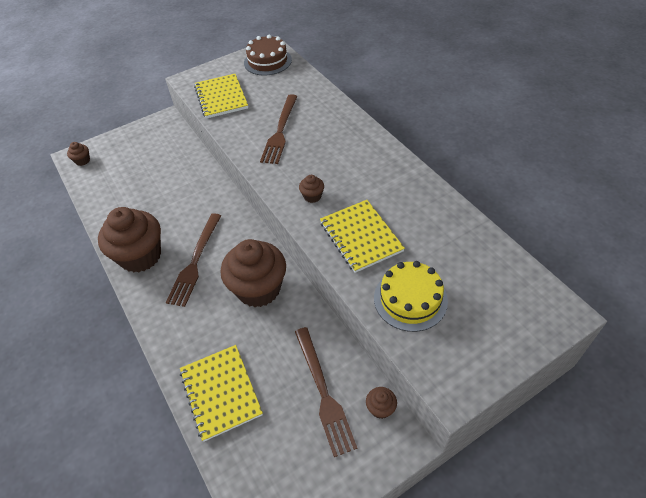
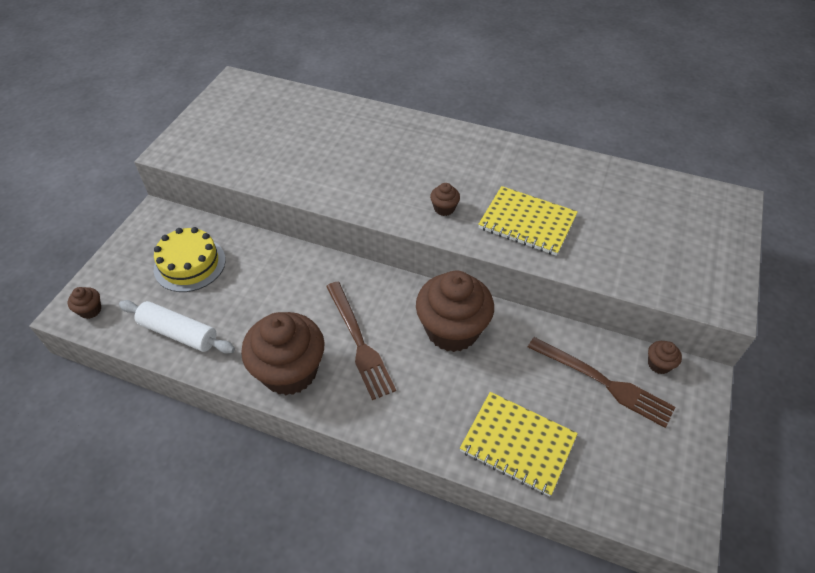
camera: 40 degrees left, 0 degrees up
yellow notebook [194,74,248,119] -> none
brown cake [244,35,292,75] -> none
brown fork [260,94,298,164] -> none
yellow cake [374,261,448,332] -> yellow cake moved to [154,227,226,292]
none -> white rolling pin [119,300,235,354]

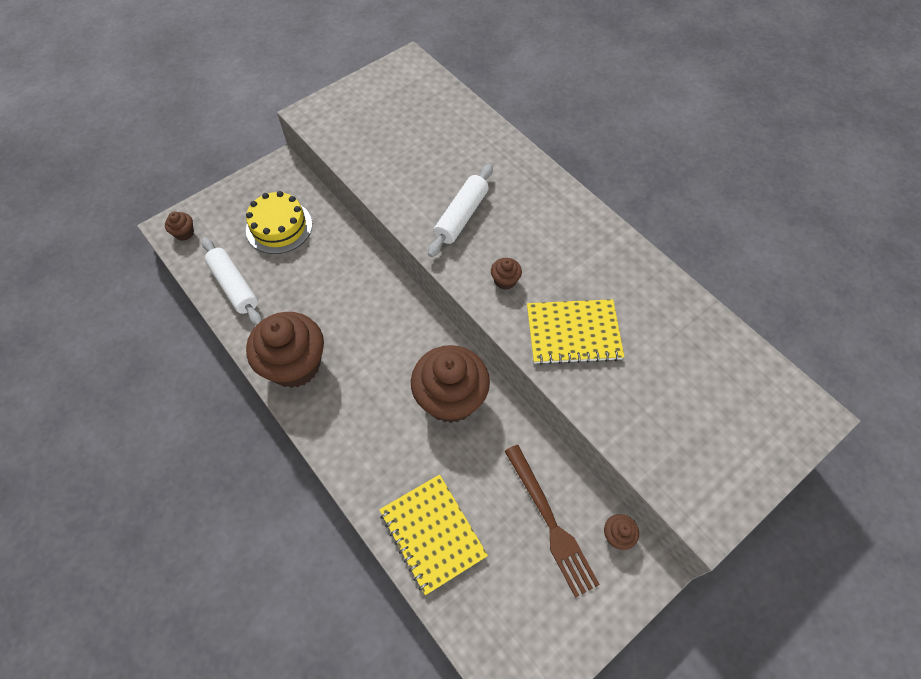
camera: 30 degrees right, 10 degrees up
brown fork [326,282,396,400] -> none
yellow notebook [478,186,578,256] -> yellow notebook turned 60 degrees counterclockwise [527,299,624,365]
none -> white rolling pin [428,164,493,257]

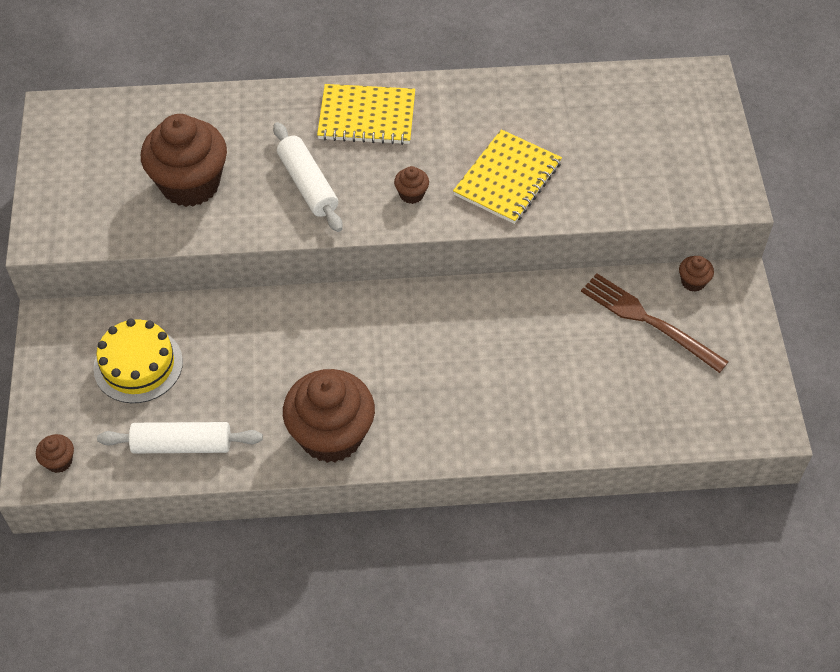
camera: 55 degrees left, 5 degrees down
yellow notebook [379,475,488,595] -> yellow notebook moved to [317,84,415,145]
brown cupcake [411,345,490,423] -> brown cupcake moved to [141,114,227,207]
brown fork [505,445,600,598] -> brown fork turned 150 degrees counterclockwise [581,274,729,373]

